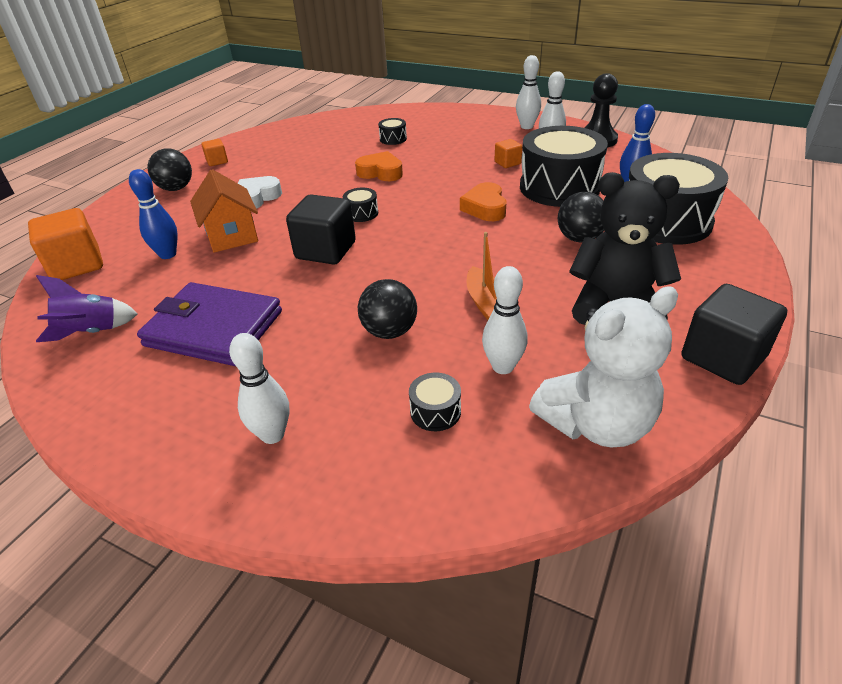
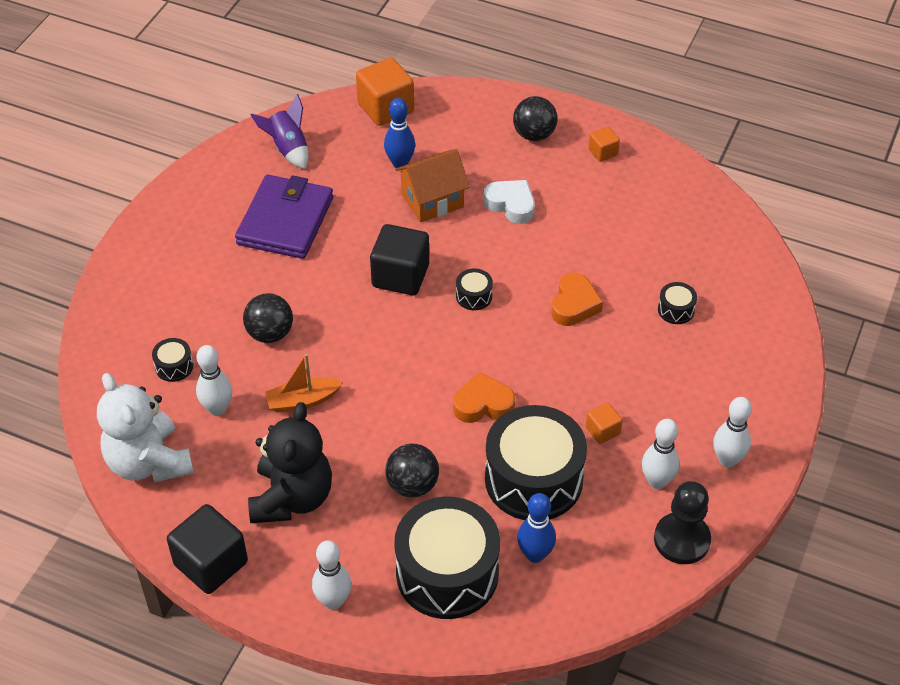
camera: 85 degrees right, 10 degrees up
white bowling pin [229,333,290,444] -> white bowling pin moved to [312,540,352,610]

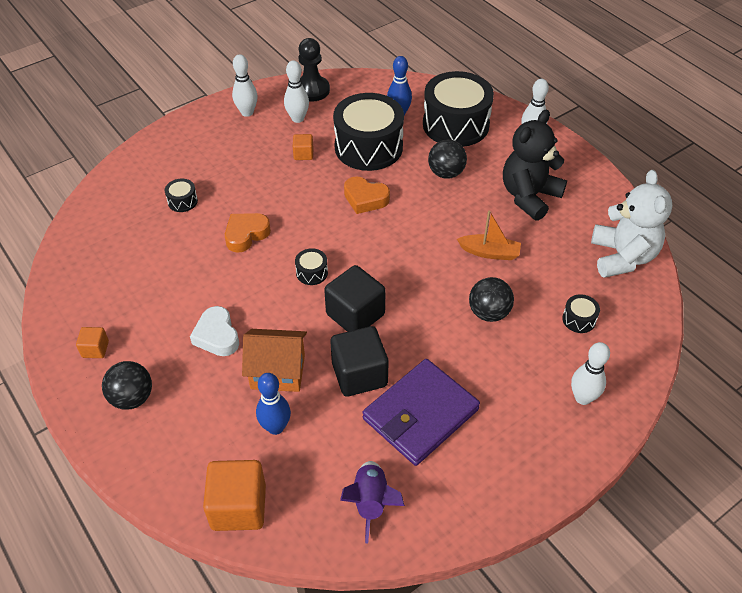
camera: 150 degrees left, 0 degrees up
black cube [167,504,248,594] -> black cube moved to [330,326,389,397]
white bowling pin [196,345,232,416] -> white bowling pin moved to [571,342,610,405]

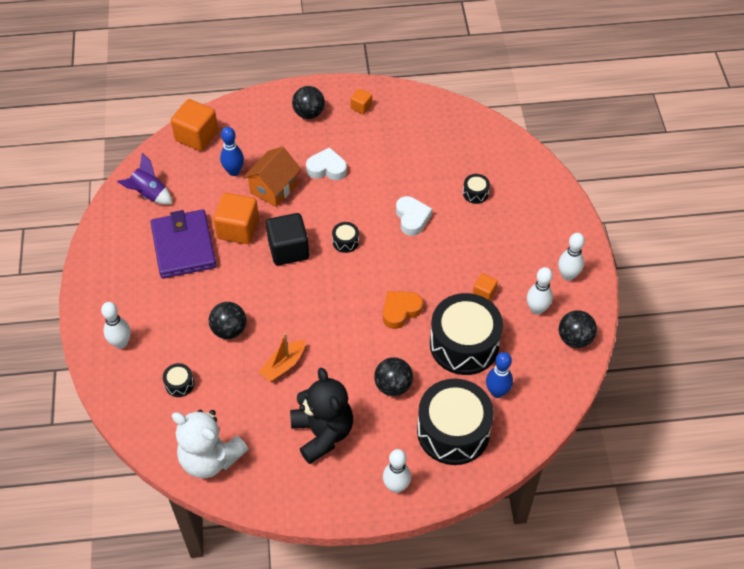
camera: 120 degrees right, 5 degrees up
orange heart [225,213,271,253] -> white heart [396,196,432,236]
black pawn [298,38,330,102] -> black ball [559,310,597,348]
black cube [330,326,389,397] -> orange cube [213,193,259,244]

